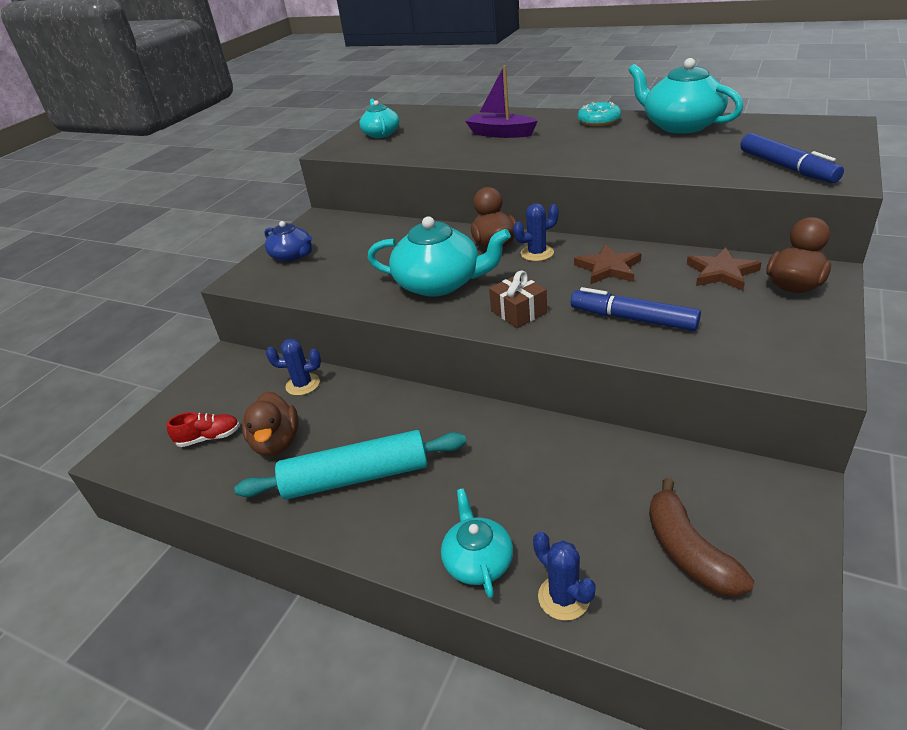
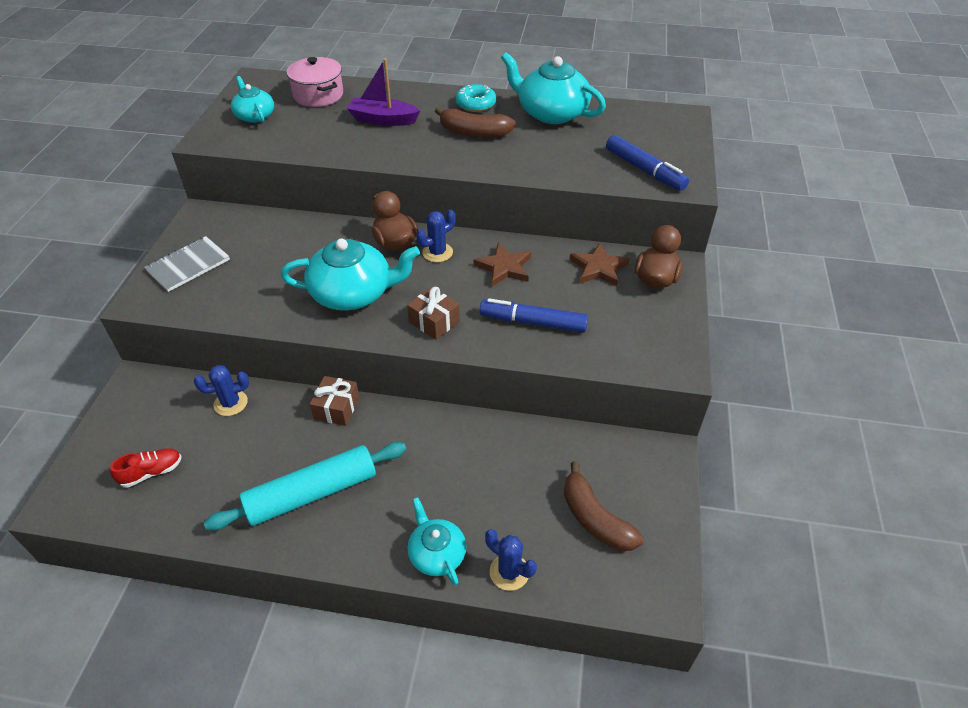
camera: 20 degrees left, 10 degrees up
brown duck [242,391,299,456] -> none
blue teapot [264,221,312,262] -> grey notebook [144,236,230,292]
none -> pink pot [286,57,343,107]
none -> brown gift [310,376,359,426]
none -> brown banana [435,107,516,138]

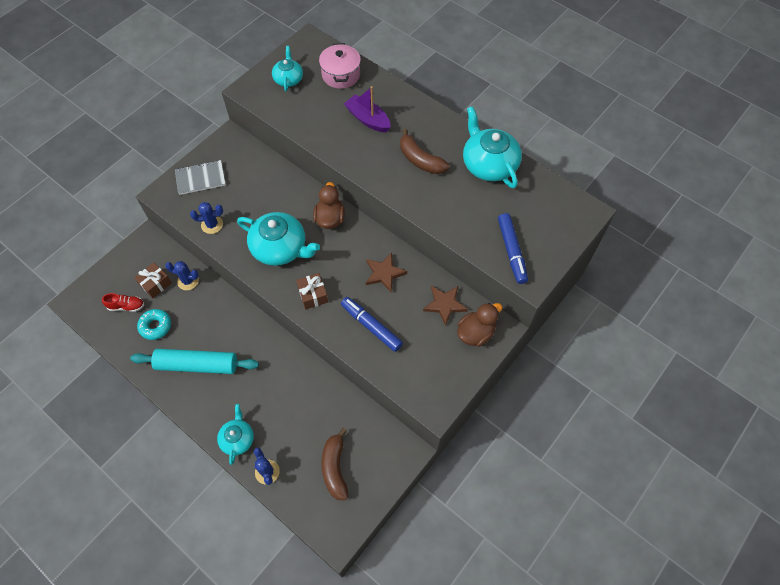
camera: 30 degrees right, 15 degrees up
brown gift [310,376,359,426] -> brown gift moved to [134,263,172,298]
blue cactus [416,210,456,262] -> blue cactus moved to [190,202,223,234]
turquoise donut [456,84,496,112] -> turquoise donut moved to [137,309,171,340]

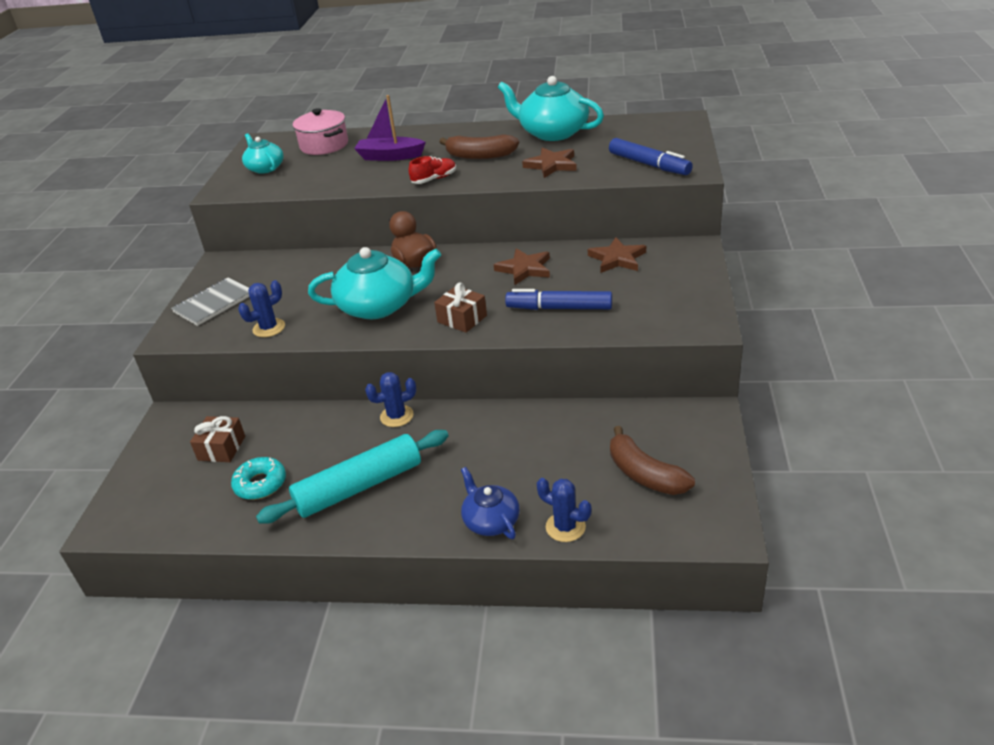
camera: 30 degrees left, 25 degrees down
red shoe [102,293,144,312] -> red shoe moved to [409,156,456,184]
blue cactus [165,261,199,290] -> blue cactus moved to [365,372,416,427]
turquoise teapot [217,404,254,465] -> blue teapot [461,467,520,539]
brown duck [457,303,502,347] -> none
none -> brown star [522,147,577,178]

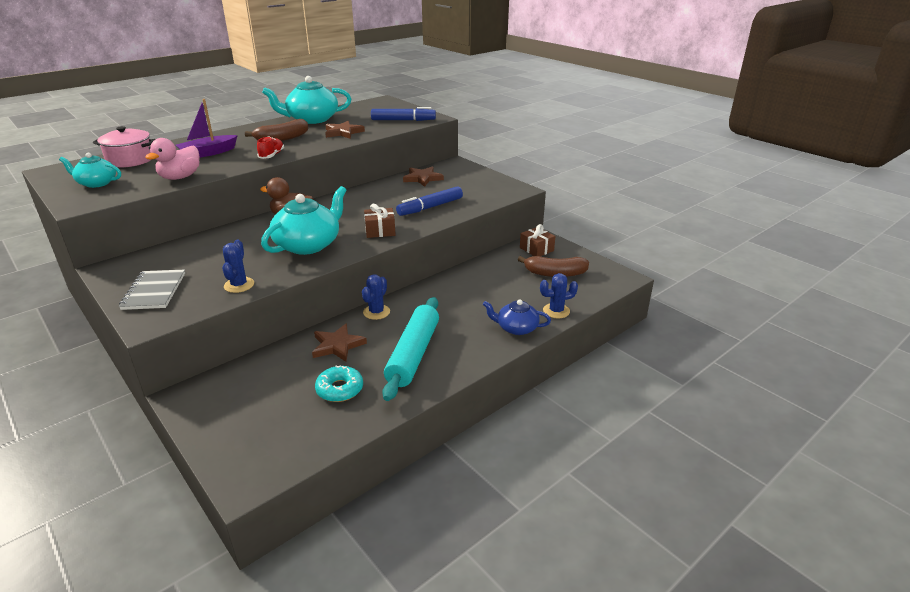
camera: 50 degrees left, 5 degrees down
brown gift [190,416,245,462] -> brown gift moved to [520,224,555,256]
brown star [494,248,550,285] -> brown star moved to [312,324,367,362]
none -> pink duck [145,138,200,180]

